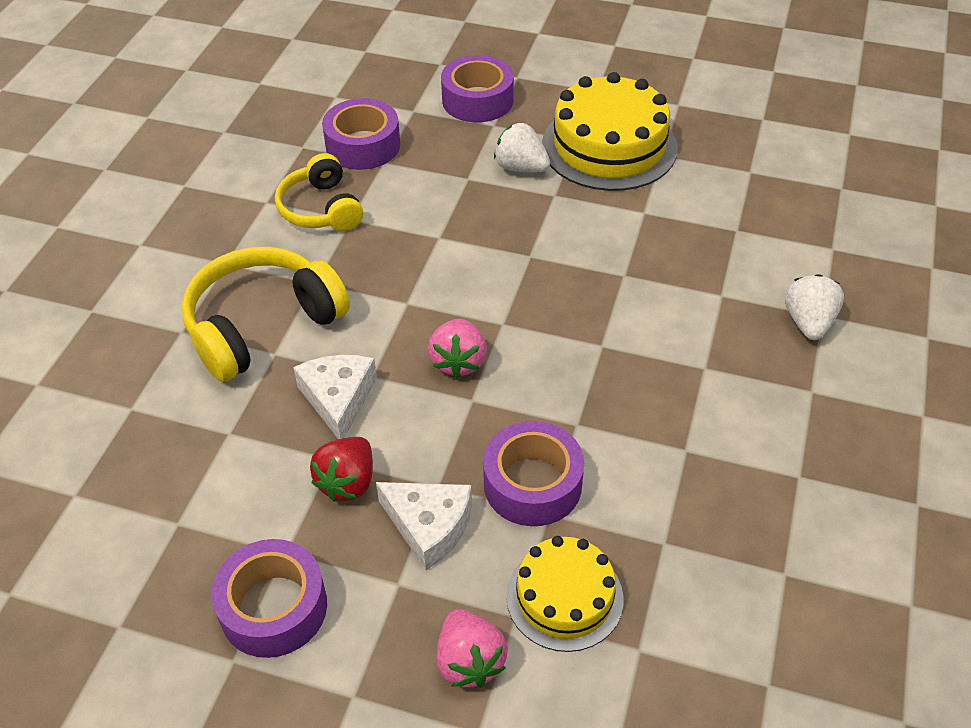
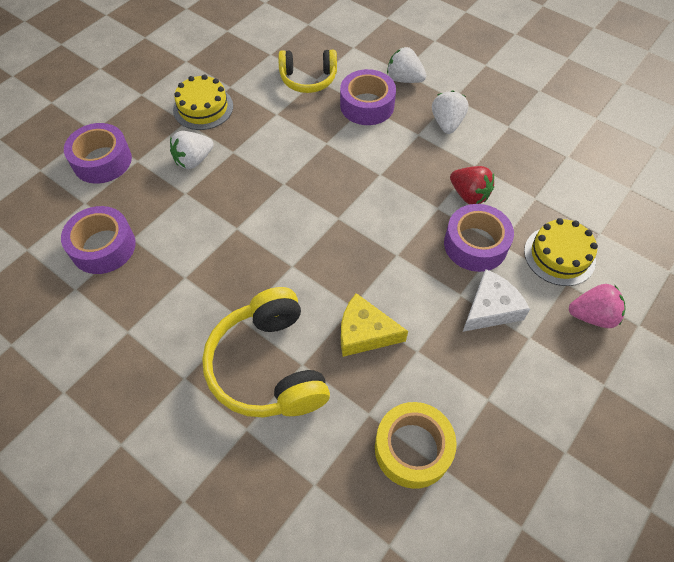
camera: 70 degrees left, 10 degrees up
purple tape [211,539,327,658] -> purple tape moved to [340,69,396,125]
yellow headphones [275,153,363,231] -> yellow headphones moved to [278,50,337,93]
white cheese [293,355,377,439] -> yellow cheese [341,293,408,357]
red strawberry [310,437,373,501] -> red strawberry moved to [450,166,494,204]
pink strawberry [428,319,487,378] -> none
yellow cake [542,72,678,191] -> yellow cake [173,74,233,130], size x0.61
none -> yellow tape [375,402,457,489]
none -> white strawberry [432,90,468,134]

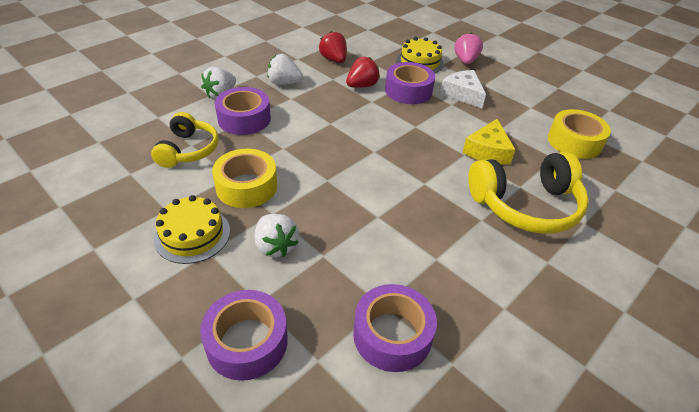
camera: 85 degrees left, 15 degrees down
none -> yellow tape [212,149,277,208]
none -> red strawberry [319,31,347,63]

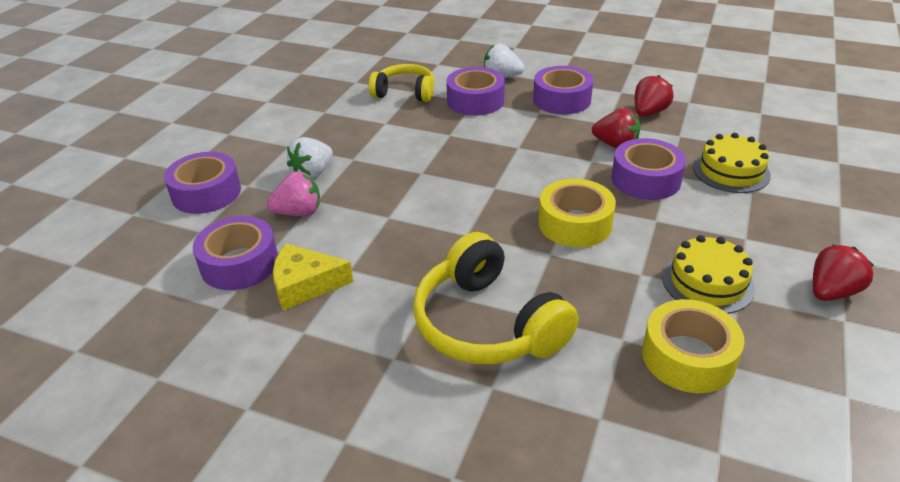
camera: 70 degrees right, 5 degrees down
yellow headphones [151,112,219,168] -> yellow headphones turned 150 degrees counterclockwise [369,64,434,102]
yellow cake [154,195,230,264] -> yellow cake moved to [662,235,755,314]
yellow tape [212,149,277,208] -> yellow tape moved to [538,179,616,247]
white strawberry [267,54,303,85] -> purple tape [533,66,593,114]
white cheese [440,70,486,108] -> none
pink strawberry [454,33,483,64] -> pink strawberry moved to [267,171,320,216]
yellow cheese [462,119,516,165] -> yellow cheese moved to [273,243,353,310]
none -> red strawberry [813,244,874,301]

